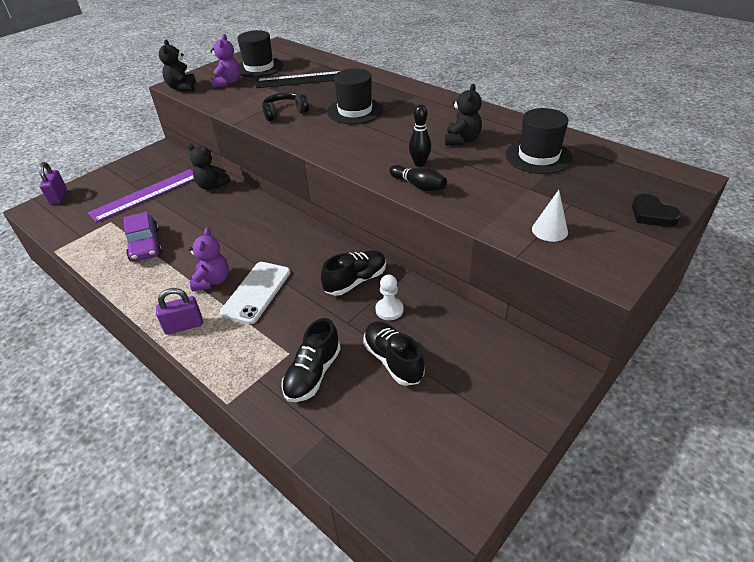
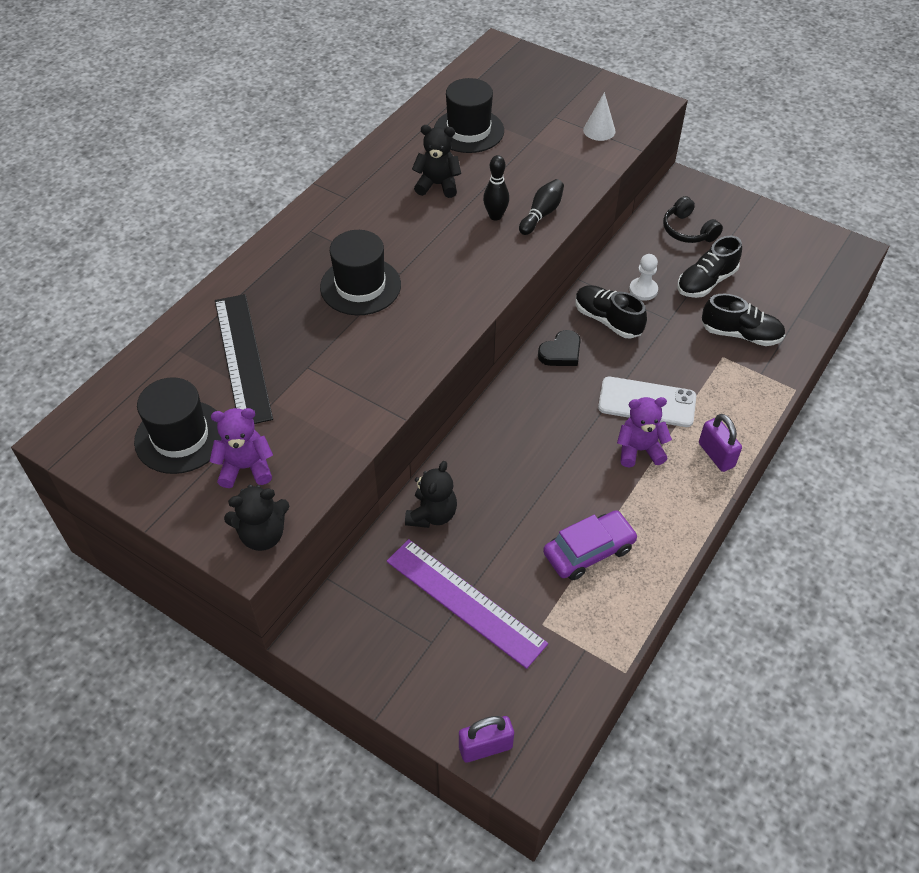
camera: 100 degrees left, 10 degrees up
black headphones [262,93,309,121] -> black headphones moved to [663,196,723,243]
black heart [632,194,681,227] -> black heart moved to [538,330,581,366]

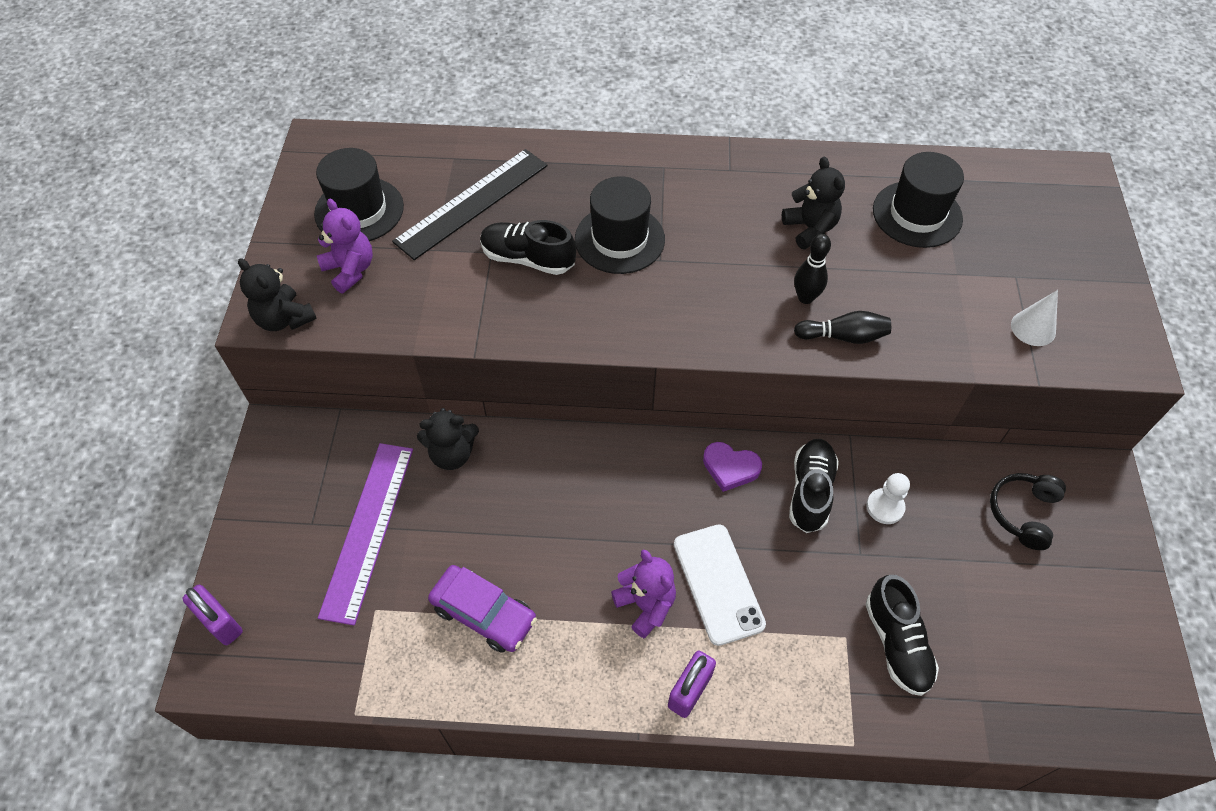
camera: 60 degrees right, 5 degrees up
black heart [538,330,581,366] -> purple heart [703,442,762,492]
black shoe [677,236,742,298] -> black shoe moved to [480,220,576,275]

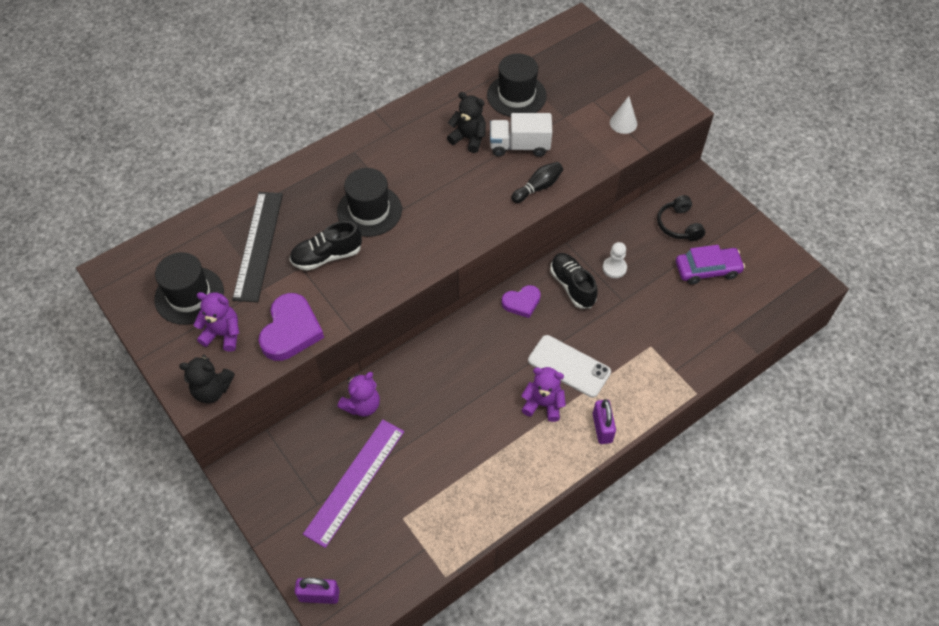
camera: 40 degrees left, 0 degrees up
purple ruler [318,443,413,626] -> purple ruler turned 60 degrees clockwise [303,420,404,548]
black teddy bear [417,408,479,470] -> purple teddy bear [338,372,380,417]
purple car [428,565,537,653] -> purple car moved to [676,245,745,285]
black bowling pin [794,234,831,304] -> none
black shoe [865,575,939,696] -> none
none -> purple heart [259,293,324,361]
none -> white truck [490,113,552,157]

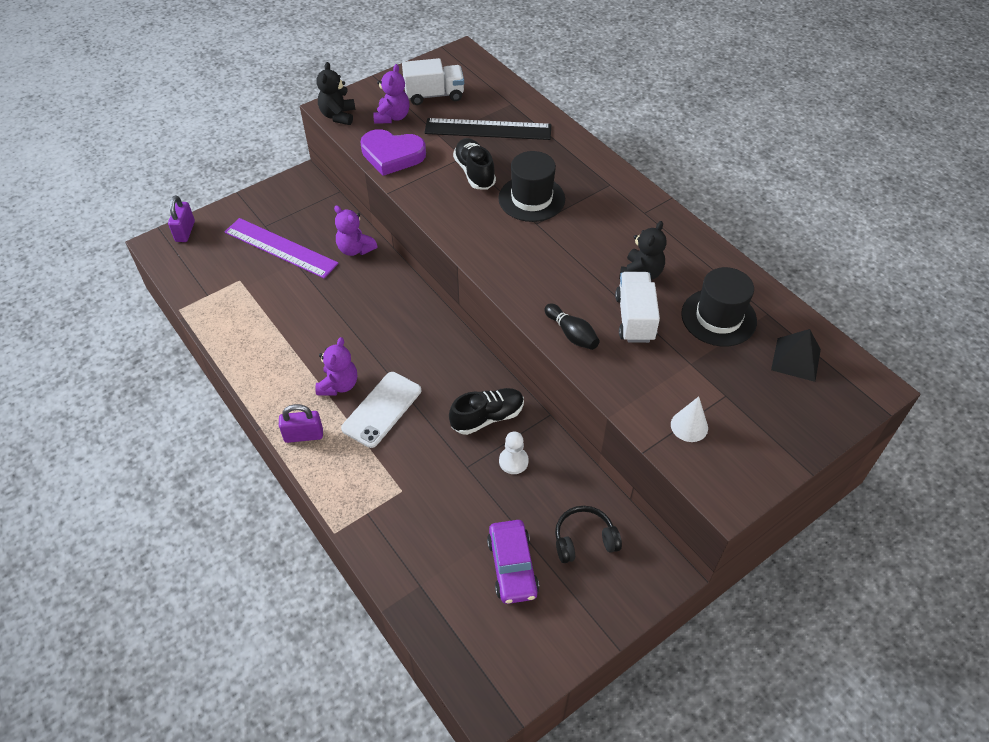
camera: 90 degrees right, 5 degrees down
black hat [154,252,224,325] -> white truck [402,58,464,105]
purple heart [502,285,541,318] -> none
none -> black pyramid [771,329,821,382]

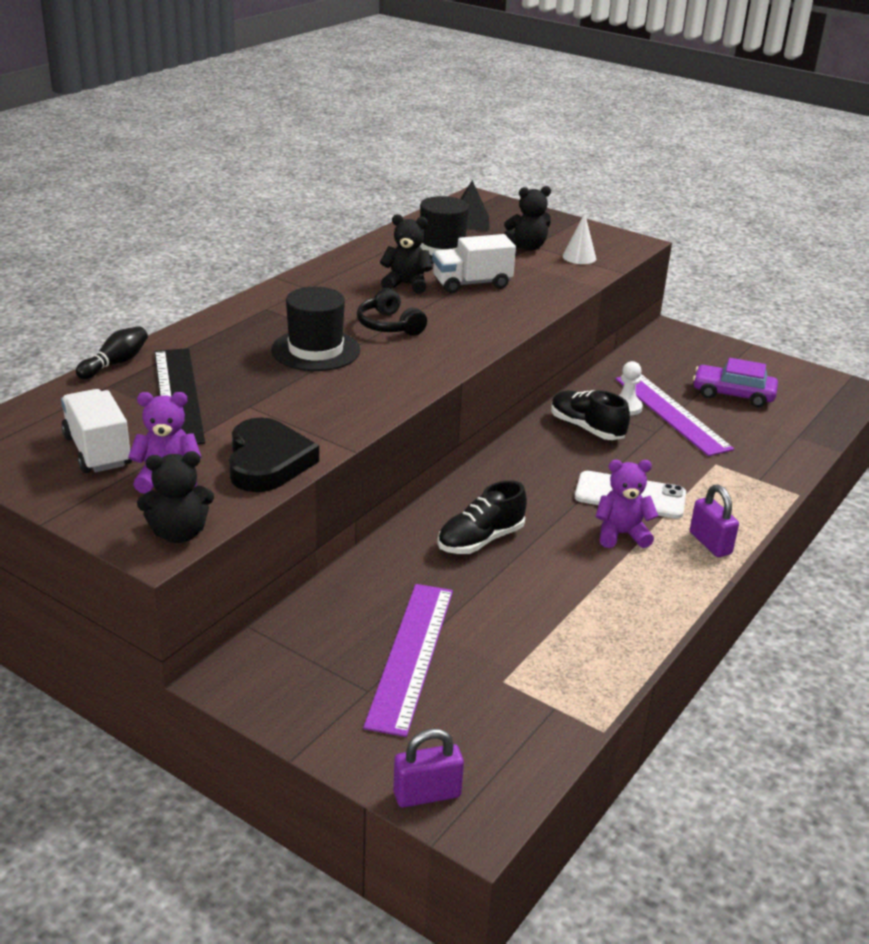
camera: 110 degrees left, 20 degrees down
purple teddy bear [334,206,377,256] -> none
purple heart [360,129,426,176] -> black heart [229,418,319,492]
black shoe [453,138,496,190] -> black shoe moved to [437,480,527,554]
purple car [487,520,539,604] -> purple car turned 135 degrees counterclockwise [693,358,778,407]
black bowling pin [544,303,600,350] -> black bowling pin moved to [76,326,148,379]
black headphones [555,506,622,563] -> black headphones moved to [357,288,427,336]
none -> black teddy bear [504,186,551,251]
none -> purple ruler [616,374,734,456]

